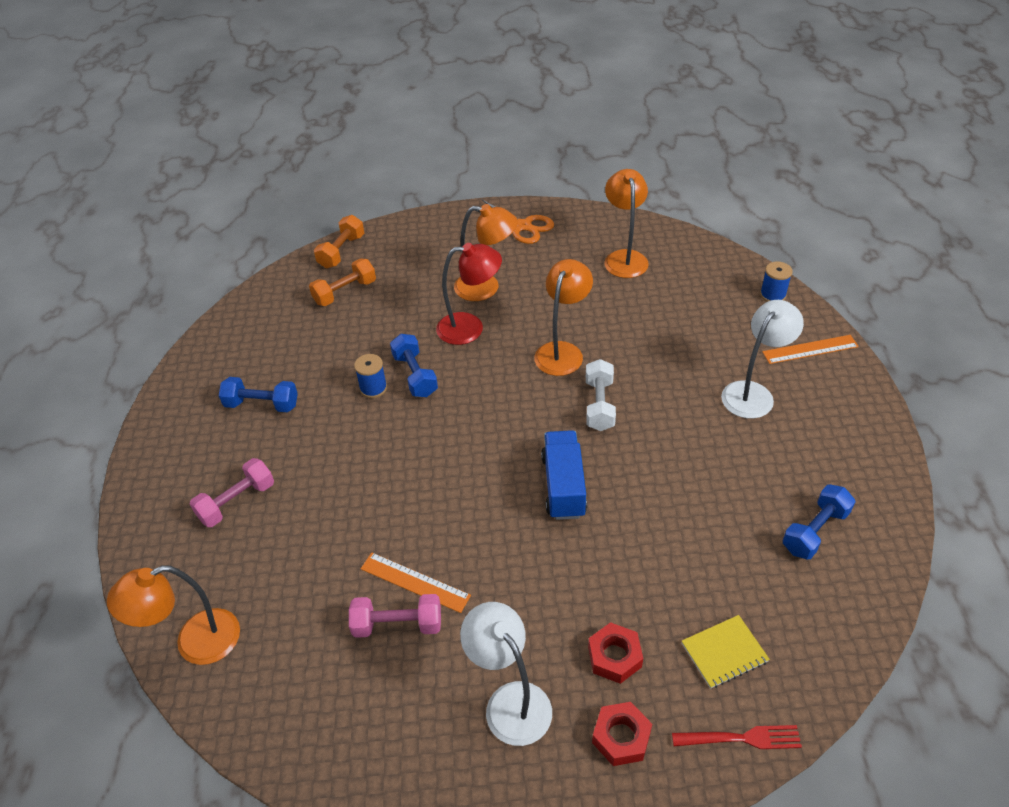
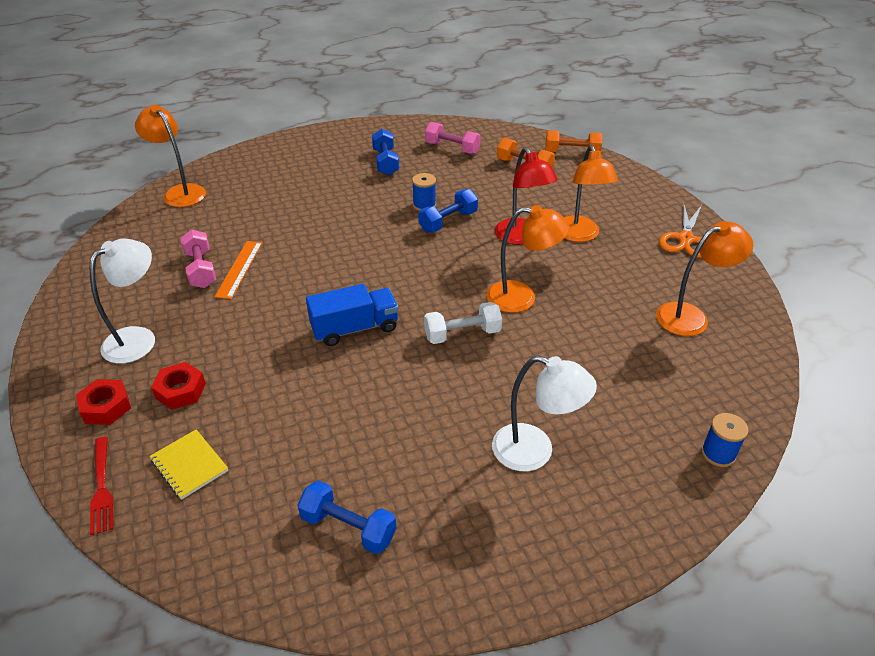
camera: 70 degrees right, 5 degrees down
pink dumbbell [190,458,274,527] -> pink dumbbell moved to [425,122,481,154]
orange ruler [762,335,859,364] -> none

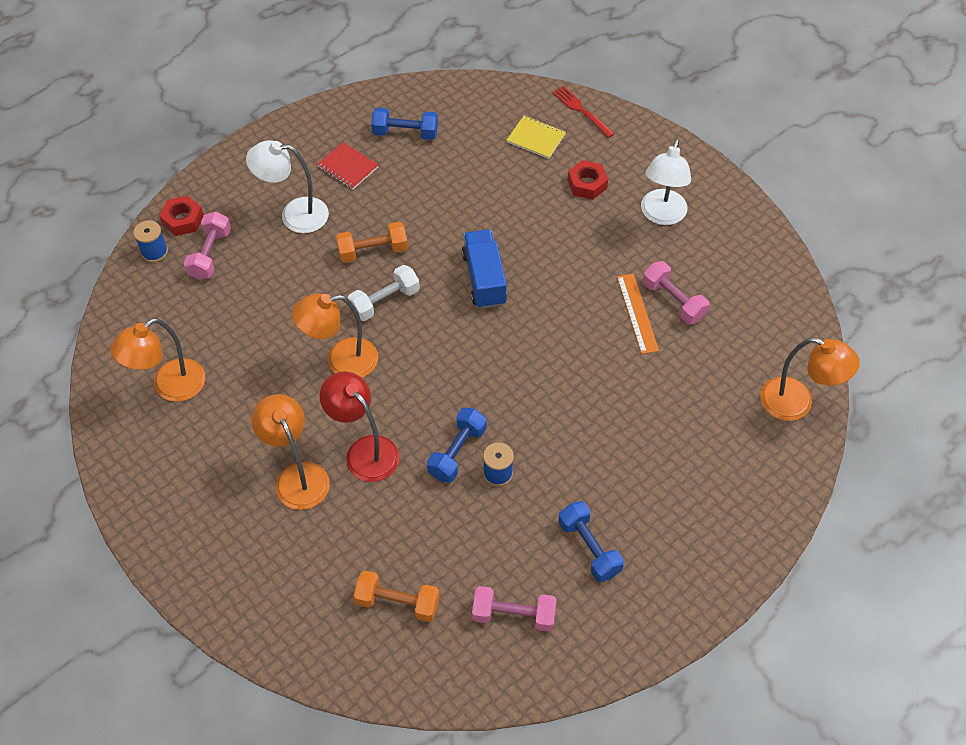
camera: 160 degrees right, 15 degrees up
red nut [76,379,131,425] -> red nut moved to [160,195,204,236]
blue truck [306,284,399,346] -> blue truck turned 120 degrees clockwise [462,229,507,309]
orange dumbbell [545,130,602,152] -> orange dumbbell moved to [336,222,408,263]
orange scissors [659,203,702,258] -> none
none -> pink dumbbell [184,212,231,280]
none -> red notebook [317,142,378,189]

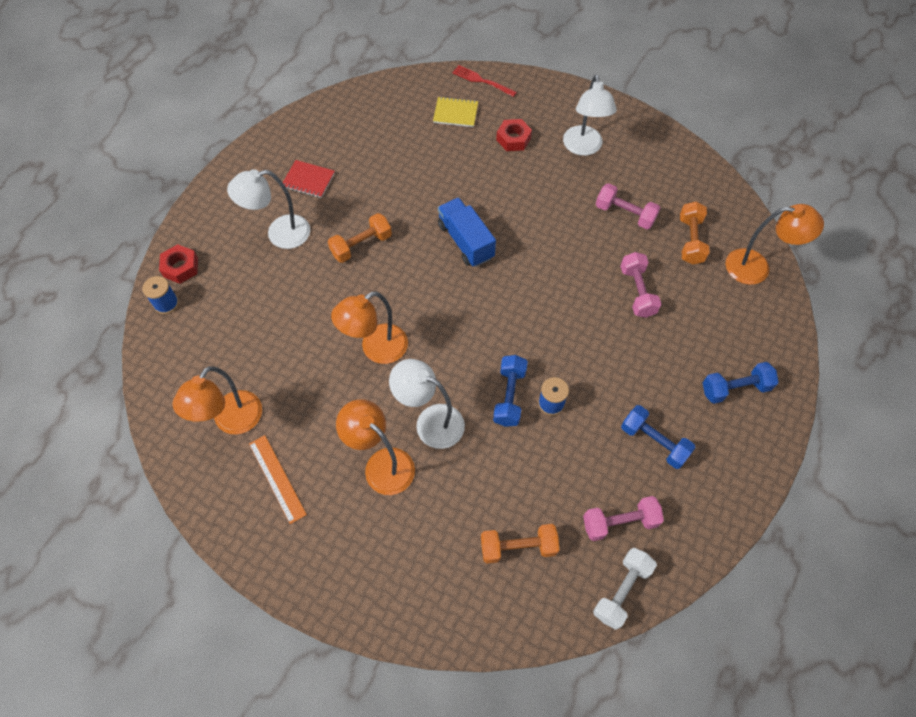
camera: 20 degrees left, 5 degrees up
pink dumbbell [184,212,231,280] -> pink dumbbell moved to [620,252,661,318]
red lamp [320,371,399,482] -> white lamp [389,359,465,449]
white dumbbell [348,265,420,321] -> white dumbbell moved to [593,548,657,630]
blue dumbbell [371,107,438,140] -> blue dumbbell moved to [703,362,779,404]
orange ruler [617,274,659,354] -> orange ruler moved to [249,435,307,524]
none -> orange dumbbell [680,202,710,265]

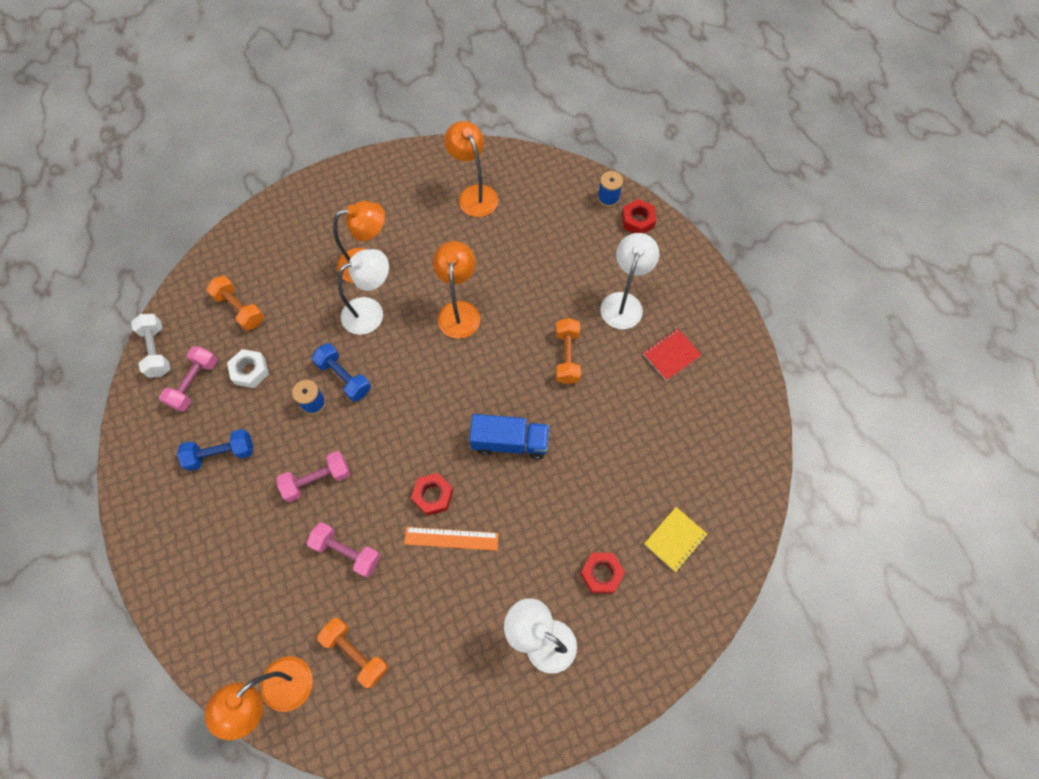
camera: 125 degrees right, 5 degrees up
orange ruler [249,435,307,524] -> orange ruler moved to [404,527,499,551]
red fork [452,65,517,97] -> none
orange dumbbell [481,524,559,564] -> orange dumbbell turned 75 degrees counterclockwise [206,276,264,331]
pink dumbbell [596,183,660,229] -> pink dumbbell moved to [276,451,350,502]
blue dumbbell [703,362,779,404] -> none
none -> white nut [227,349,269,388]
none -> red nut [411,473,453,516]

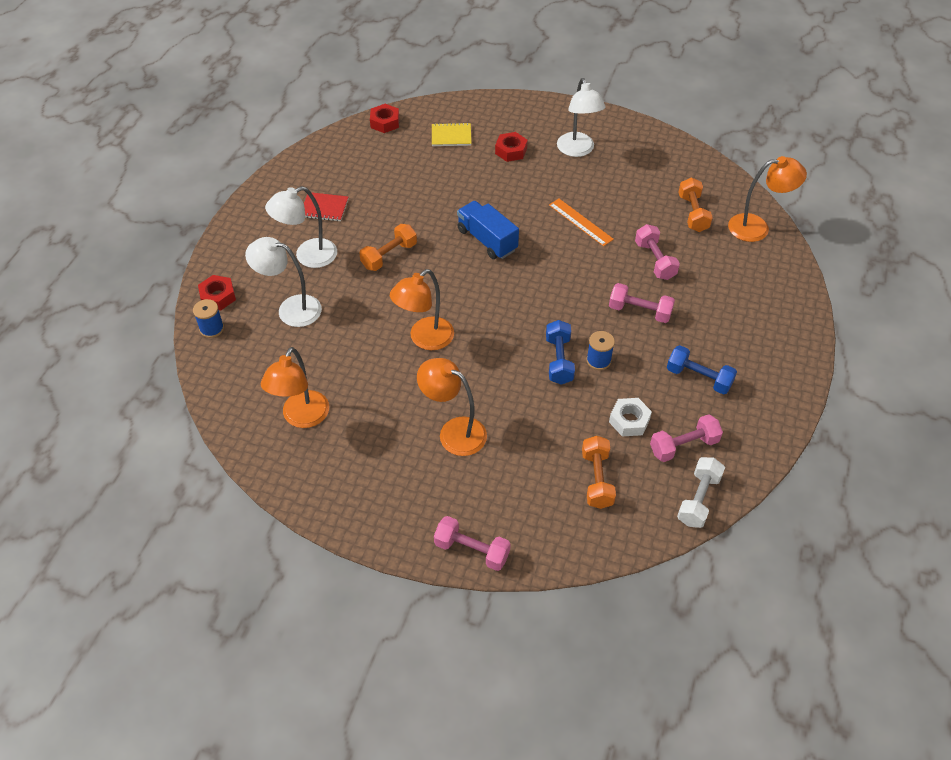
camera: 135 degrees left, 15 degrees down
white lamp [338,249,389,335] -> white lamp moved to [245,237,322,327]
red nut [411,473,453,516] -> red nut moved to [370,104,399,133]
none -> pink dumbbell [434,516,511,571]

